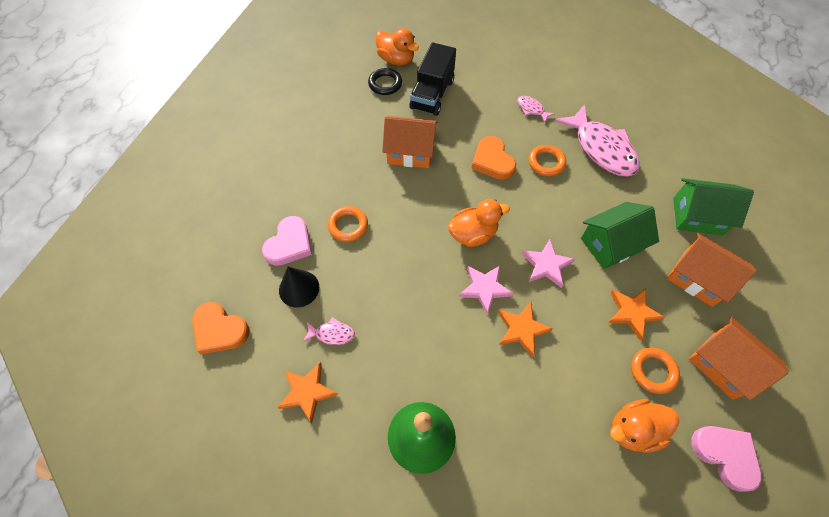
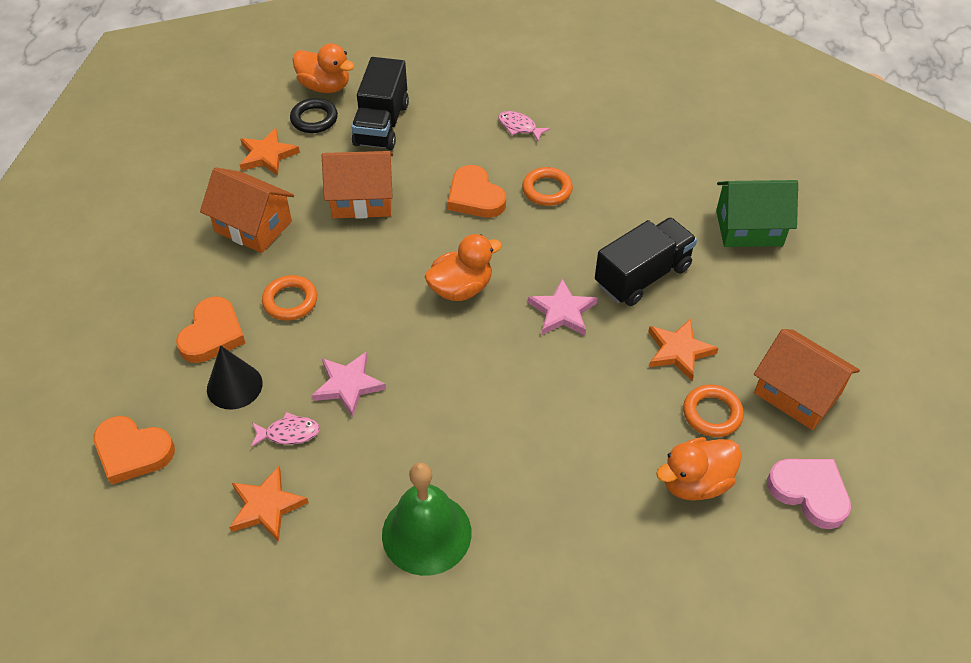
camera: 10 degrees left, 10 degrees down
pink heart [262,216,312,266] -> orange heart [176,296,245,363]
pink star [459,265,514,314] -> pink star moved to [312,352,386,417]
orange star [498,302,553,357] -> orange star moved to [240,128,300,176]
pink fish [555,104,640,177] -> none
green house [581,202,659,269] -> black truck [595,217,697,306]
orange house [667,233,757,307] -> orange house moved to [200,167,294,253]

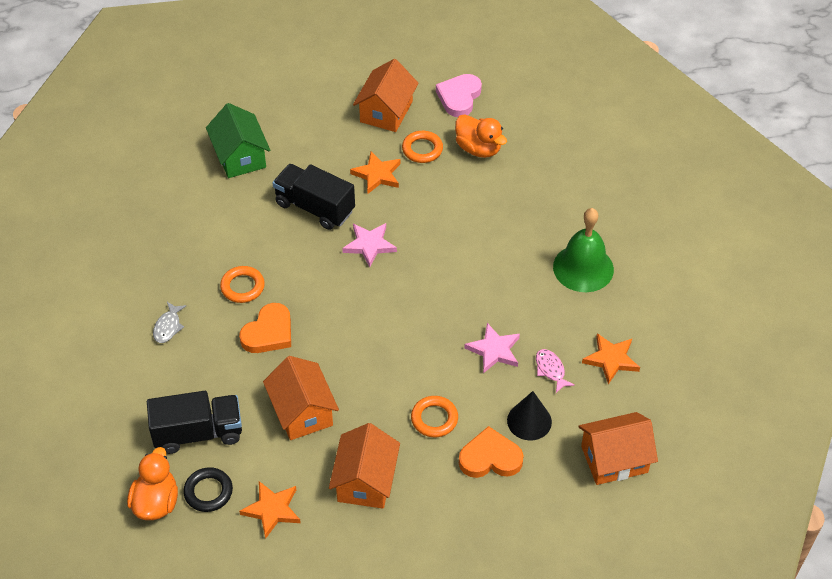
camera: 110 degrees left, 0 degrees up
orange heart [94,416,175,485] -> orange house [578,412,658,485]
orange duck [425,234,502,301] -> none
pink fish [498,111,550,142] -> grey fish [153,302,186,343]

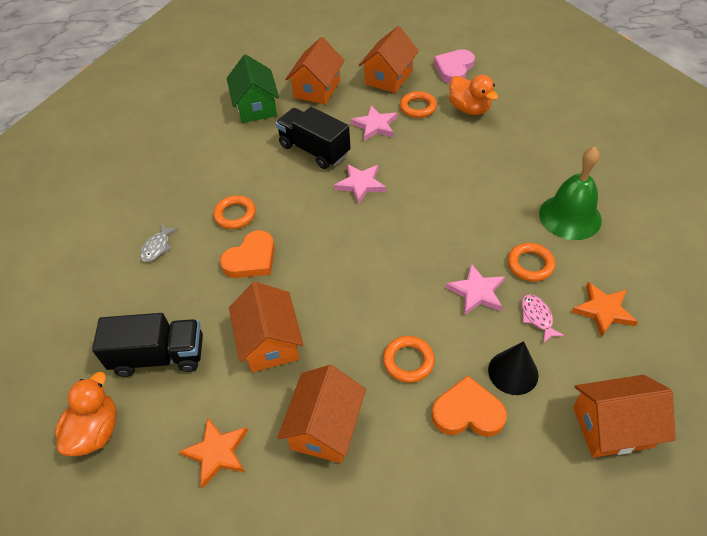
camera: 10 degrees right, 0 degrees up
black ring [183,467,233,512] -> none
orange star [350,152,401,194] -> pink star [350,106,397,141]
none -> orange house [285,37,345,104]
none -> orange ring [508,243,555,282]

